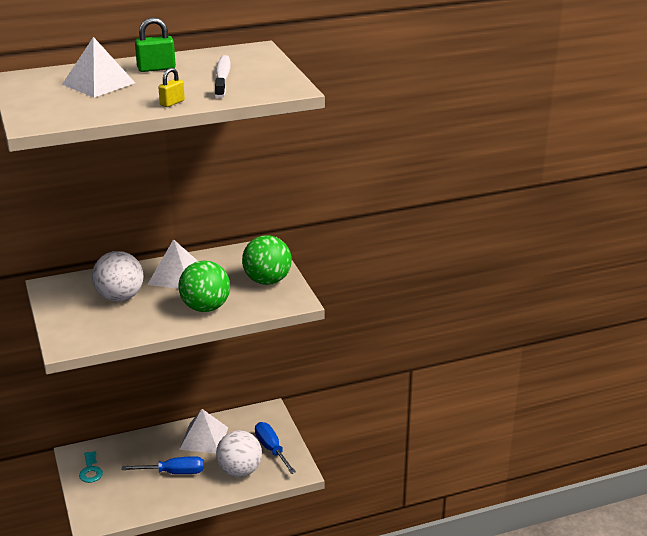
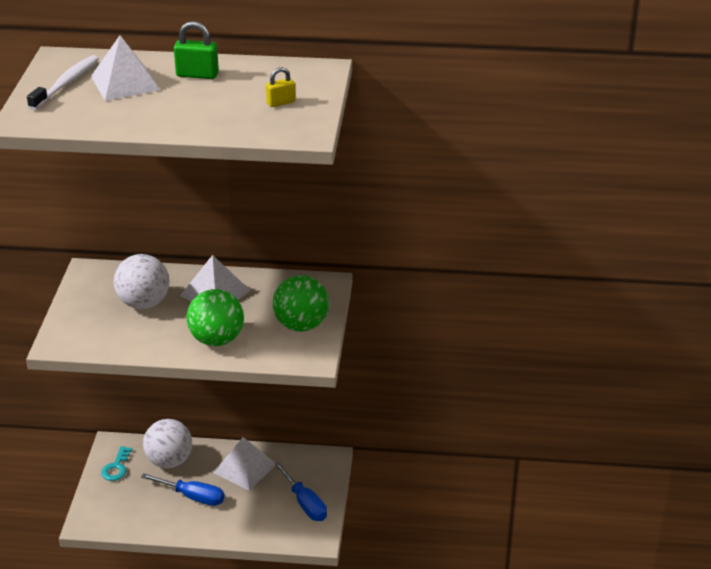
camera: 25 degrees right, 5 degrees up
yellow padlock [158,68,185,107] -> yellow padlock moved to [266,67,295,107]
white toothbrush [215,55,231,98] -> white toothbrush moved to [27,55,99,110]
white ball [216,431,262,477] -> white ball moved to [143,419,192,468]
blue screwdriver [255,422,296,474] -> blue screwdriver turned 150 degrees clockwise [274,462,327,521]

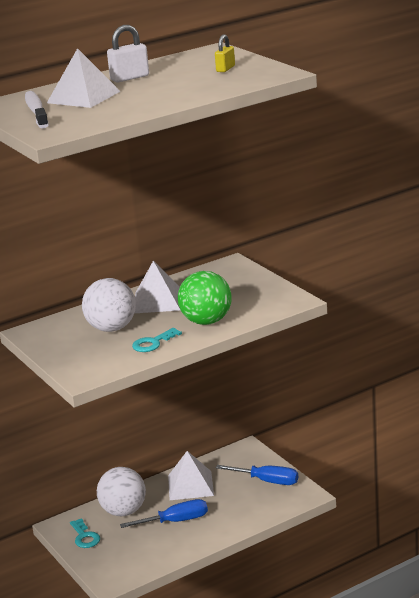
camera: 35 degrees left, 10 degrees down
green padlock [174,21,219,79] -> white padlock [107,25,149,83]
green ball [273,275,329,332] -> none
none -> turquoise key [132,328,182,352]

